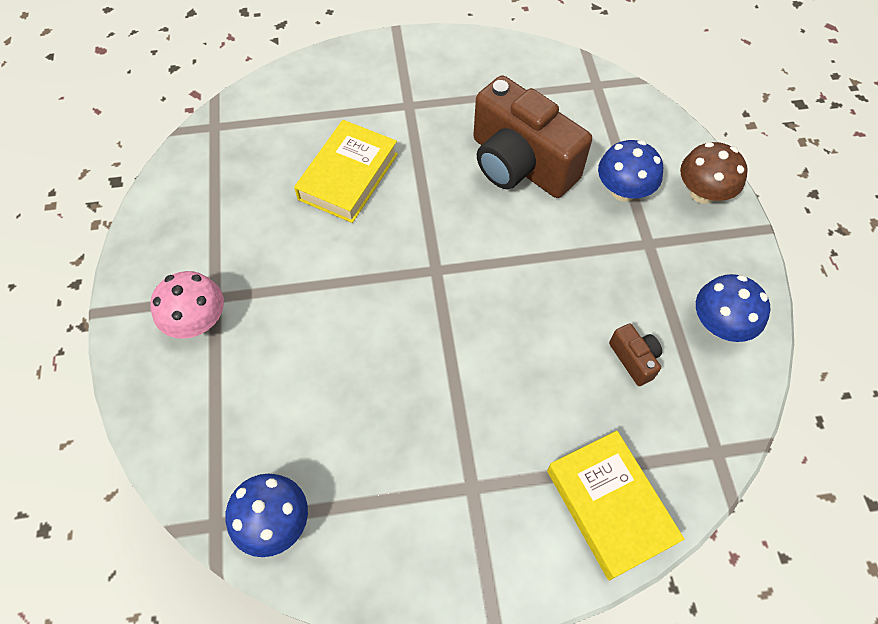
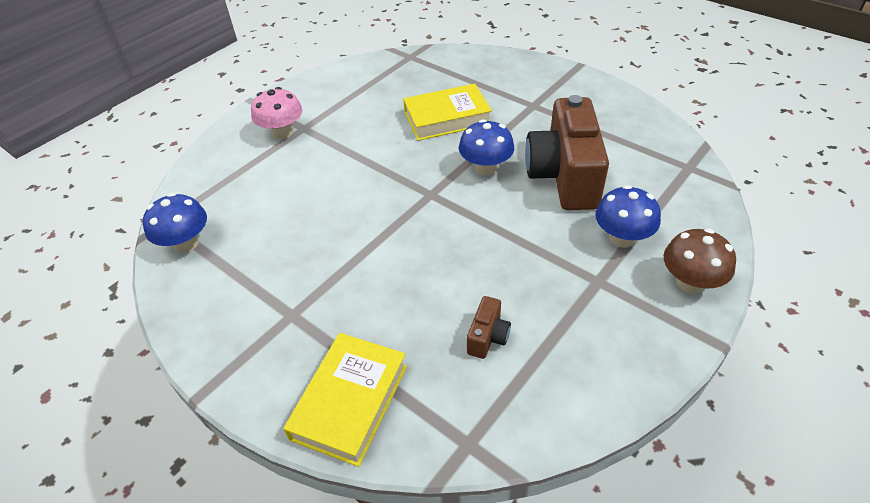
camera: 50 degrees right, 15 degrees down
blue mushroom [696,274,770,342] -> blue mushroom moved to [459,119,514,176]

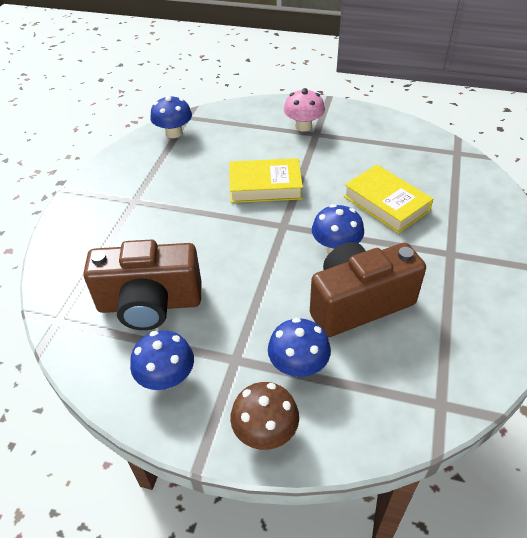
camera: 65 degrees right, 0 degrees up
yellow book [284,333,407,467] -> yellow book moved to [230,158,303,203]
brown camera [467,296,511,359] -> brown camera [83,240,202,330], size x2.40
none -> blue mushroom [130,330,194,390]

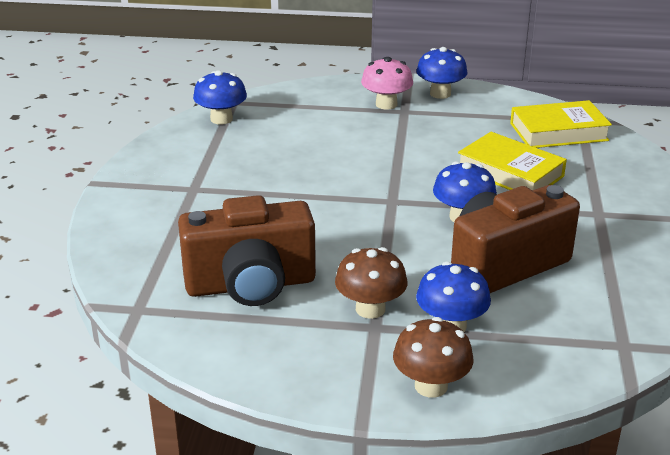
camera: 10 degrees left, 15 degrees down
blue mushroom [130,330,194,390] -> blue mushroom moved to [416,47,468,99]
yellow book [230,158,303,203] -> yellow book moved to [510,100,612,148]
none -> brown mushroom [335,247,408,319]

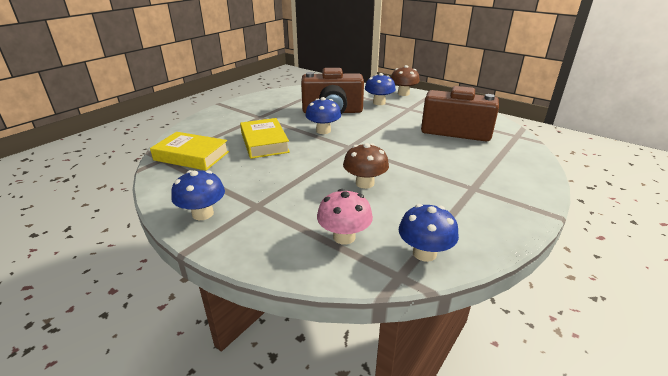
camera: 150 degrees left, 0 degrees up
brown mushroom [335,247,408,319] -> brown mushroom moved to [343,143,389,189]
pink mushroom [361,57,413,110] -> pink mushroom moved to [317,189,373,245]

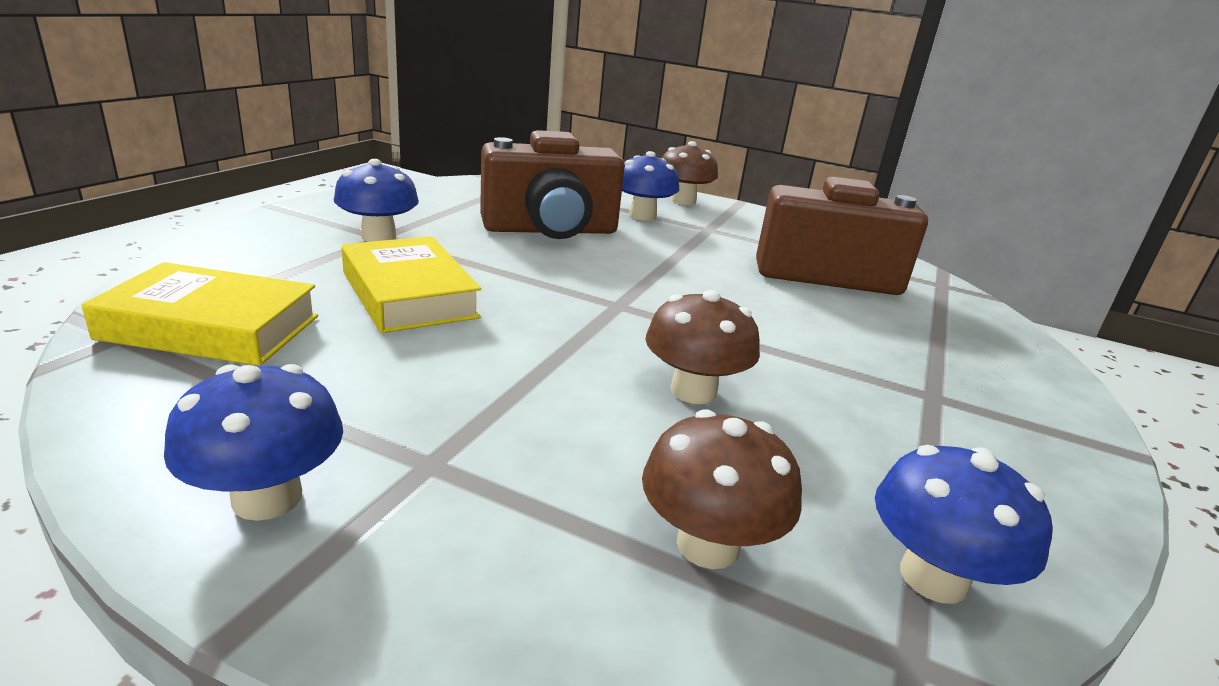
camera: 15 degrees left, 5 degrees down
blue mushroom [305,97,341,134] -> blue mushroom moved to [334,159,419,242]
pink mushroom [317,189,373,245] -> brown mushroom [642,409,802,569]

